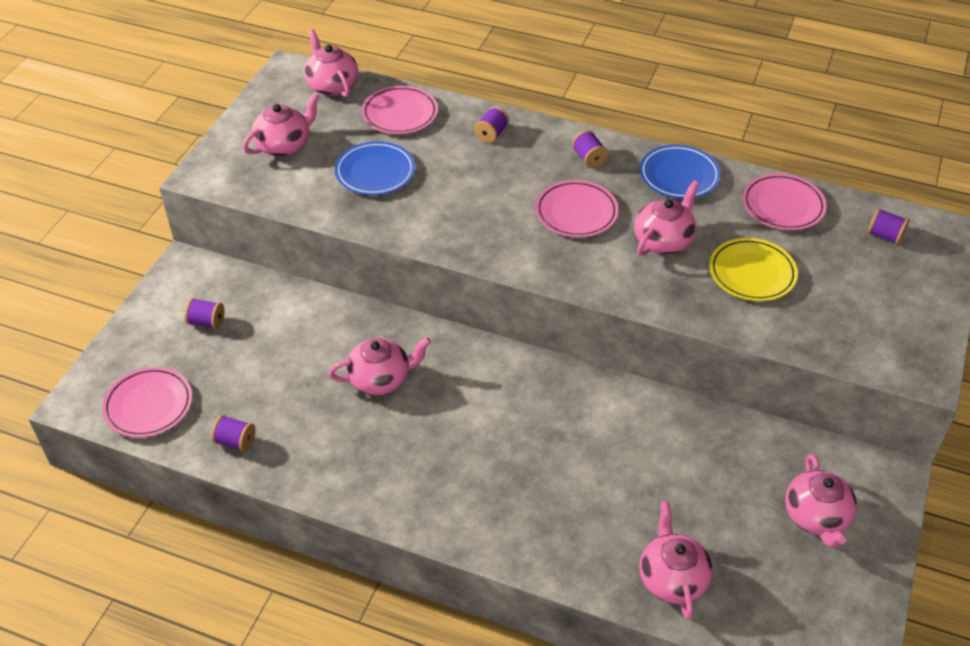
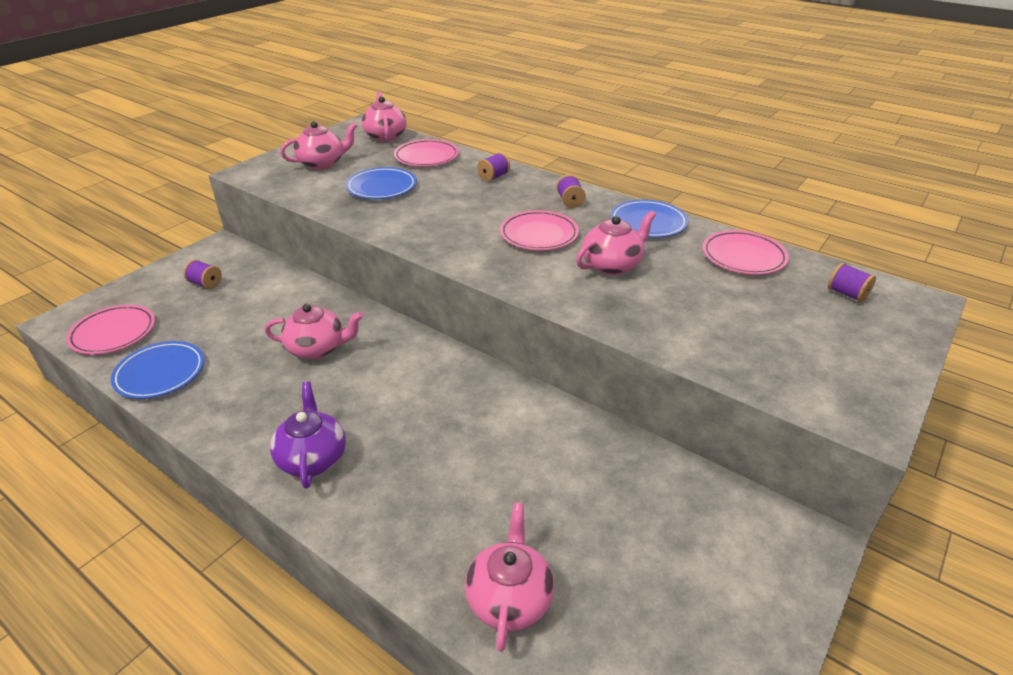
camera: 15 degrees right, 10 degrees down
purple spool [211,415,255,452] -> blue plate [111,341,204,399]
yellow plate [709,238,798,301] -> none
pink teapot [785,454,857,548] -> none
none -> purple teapot [270,381,346,489]

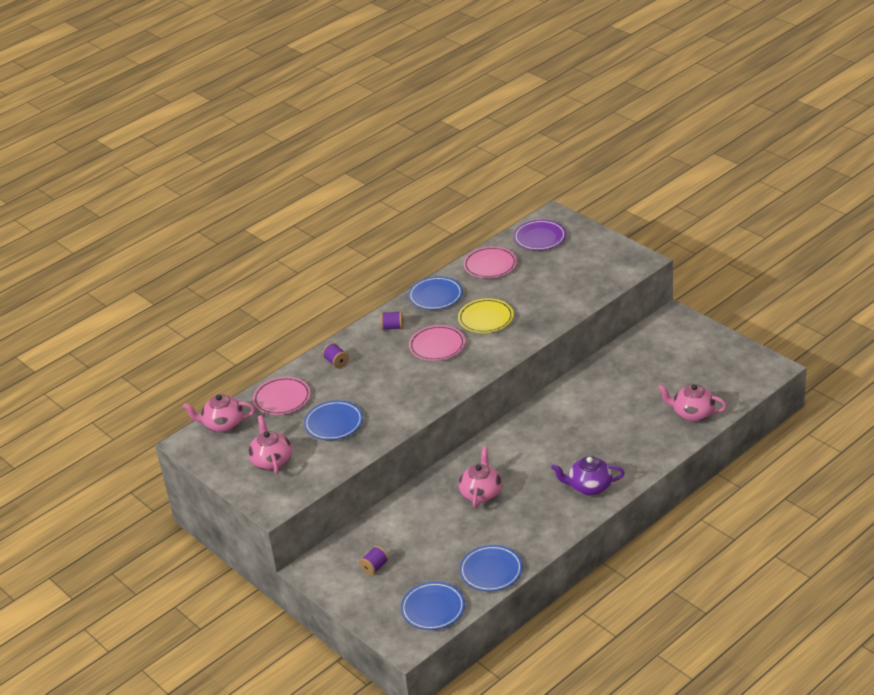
camera: 75 degrees left, 0 degrees up
pink plate [66,305,155,355] -> blue plate [401,582,465,630]
pink teapot [576,211,656,275] -> yellow plate [458,298,514,333]
purple spool [828,263,876,302] -> purple plate [513,220,566,251]

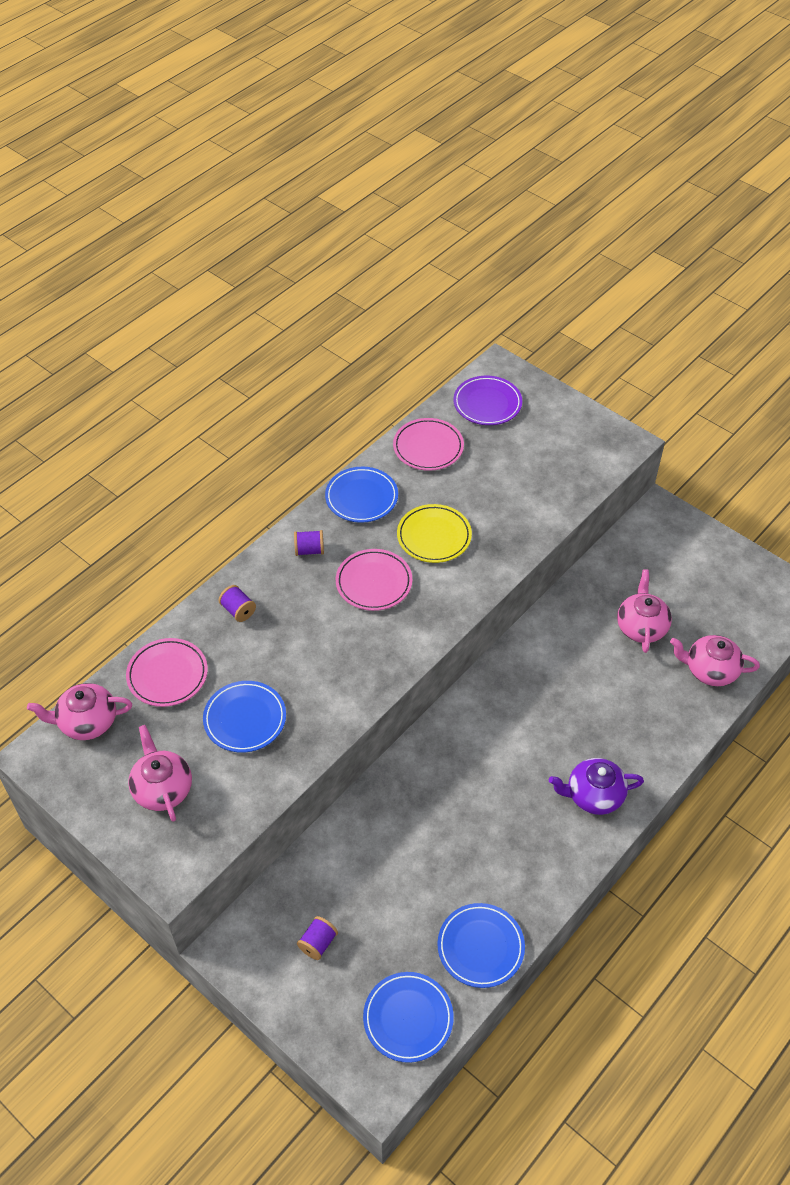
camera: 10 degrees left, 15 degrees up
pink teapot [458,447,502,508] -> pink teapot moved to [617,569,672,653]

